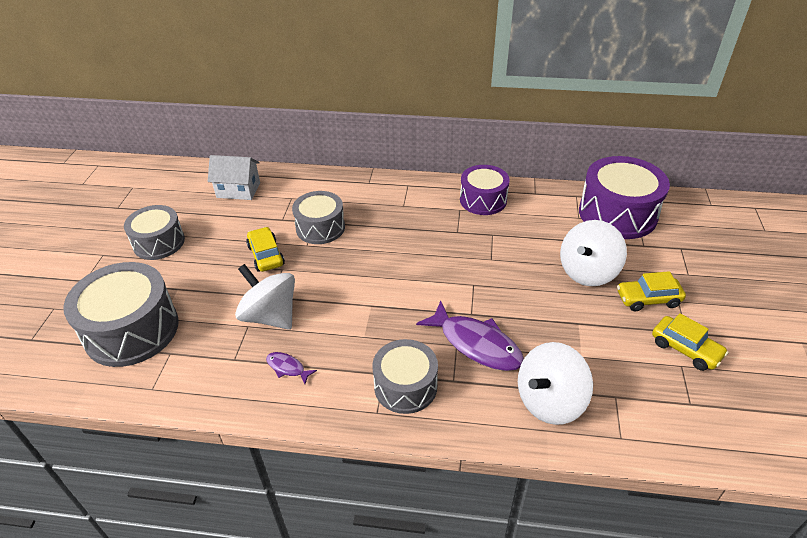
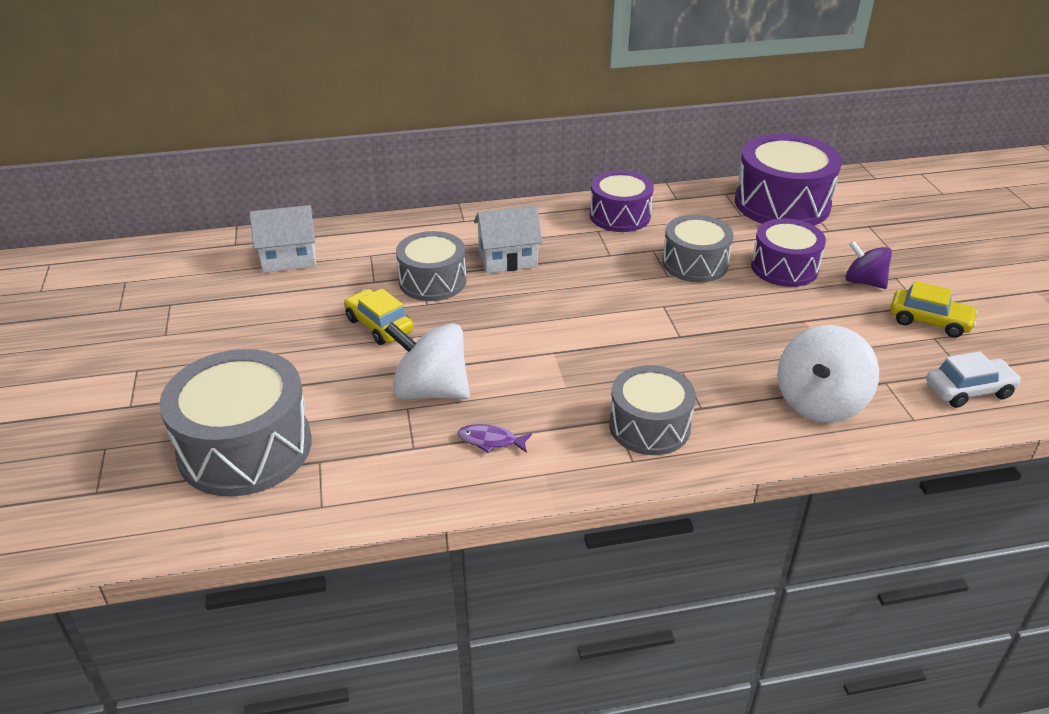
camera: 20 degrees left, 5 degrees down
grey drum [124,205,185,260] -> grey drum moved to [662,215,733,282]
purple fish [416,301,524,371] -> none
white spinning top [560,220,627,286] -> purple drum [751,219,826,287]
yellow car [617,271,686,311] -> purple spinning top [845,241,892,289]
none -> white house [474,206,543,273]
none -> white car [926,351,1022,408]

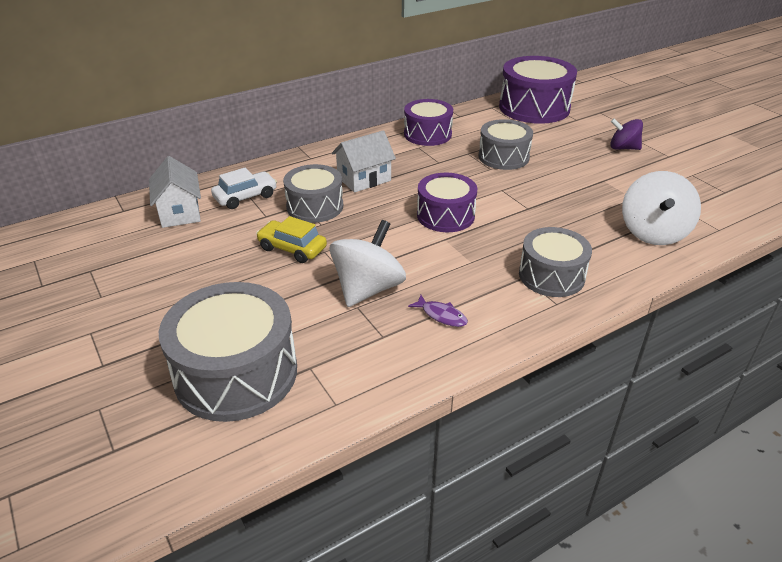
camera: 20 degrees left, 0 degrees up
white house [249,205,316,273] -> white house turned 75 degrees counterclockwise [149,156,201,228]
white spinning top [384,322,470,399] -> white spinning top turned 120 degrees clockwise [329,220,406,307]
purple fish [458,424,532,453] -> purple fish turned 135 degrees counterclockwise [408,295,468,327]
purple drum [751,219,826,287] -> purple drum moved to [417,173,477,232]
yellow car [890,281,978,338] -> none
white car [926,351,1022,408] -> white car moved to [211,168,277,209]

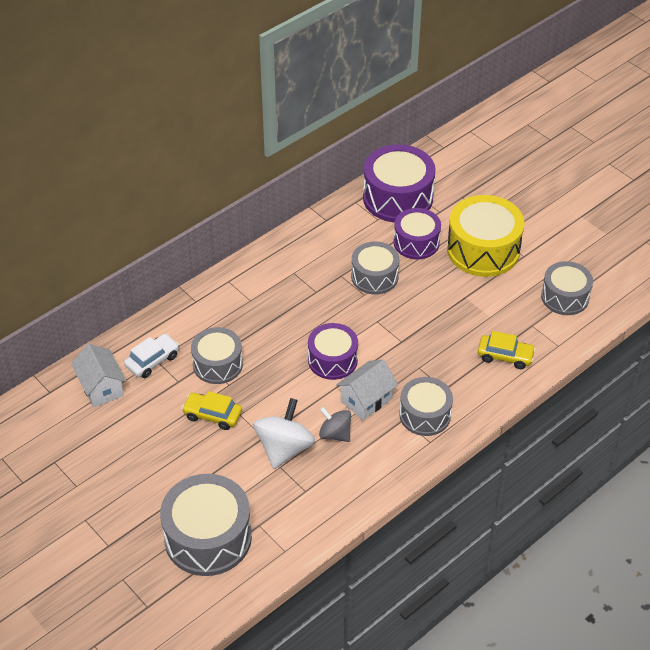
camera: 10 degrees left, 10 degrees up
white house [332,130,396,193] -> white house moved to [336,360,398,420]
purple drum [404,99,453,146] -> purple drum moved to [393,208,441,259]
purple fish [408,295,468,327] -> none
purple spinning top [610,118,643,150] -> yellow drum [447,195,525,277]
white spinning top [622,171,701,245] -> yellow car [478,331,536,369]
none -> grey spinning top [319,407,351,442]
none -> grey drum [541,261,593,315]

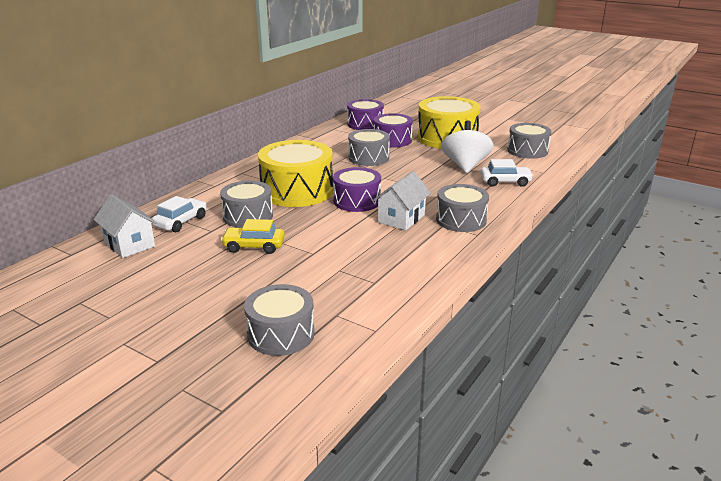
camera: 15 degrees left, 20 degrees down
grey drum [160,474,252,576] -> grey drum [244,284,315,356], size x0.64
white spinning top [253,398,315,469] -> white spinning top moved to [441,121,493,173]
grey spinning top [319,407,351,442] -> none
purple drum [363,144,436,222] -> purple drum [347,99,384,130], size x0.64
yellow car [478,331,536,369] -> white car [481,159,533,187]
none -> yellow drum [258,140,333,207]

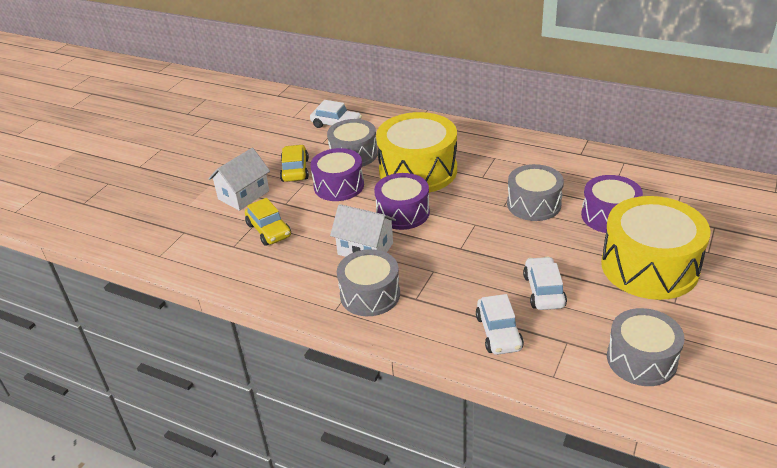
camera: 85 degrees right, 10 degrees up
white house [94,194,157,258] -> white house moved to [208,148,270,211]
grey drum [244,284,315,356] -> none
purple drum [347,99,384,130] -> purple drum moved to [310,148,364,201]
white spinning top [441,121,493,173] -> white car [523,256,567,310]
none -> yellow car [245,198,291,246]

